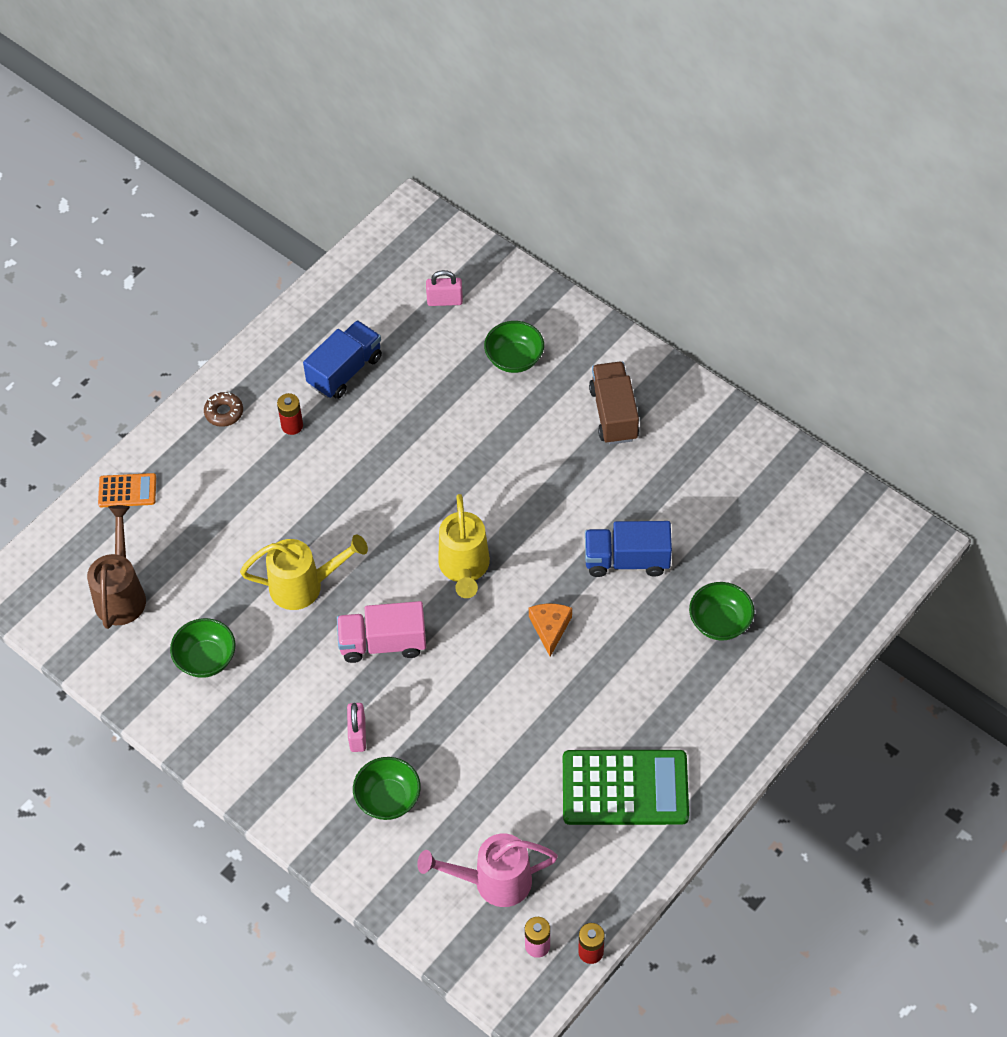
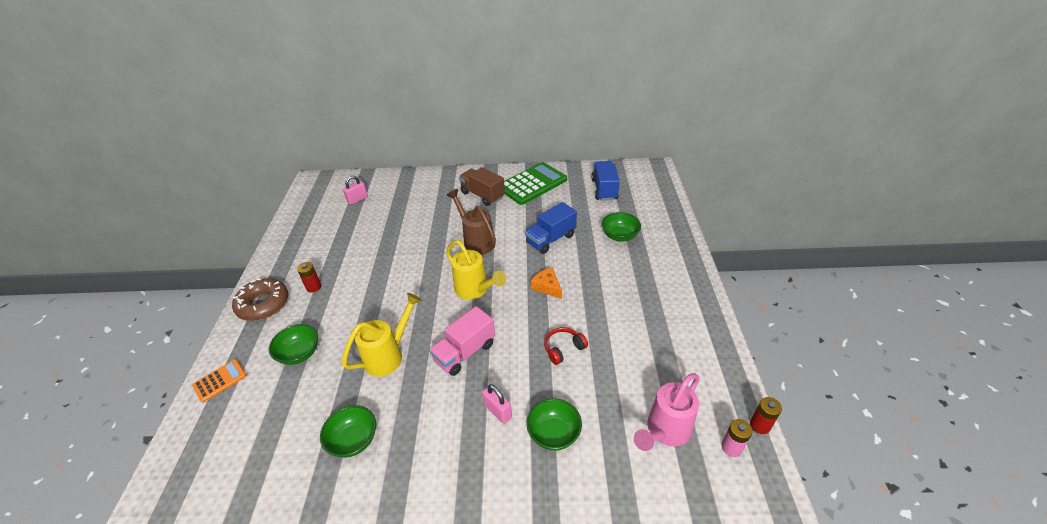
camera: 40 degrees left, 15 degrees down
brown watering can [87,505,146,629] -> brown watering can moved to [447,189,496,255]
brown donut [204,392,243,427] -> brown donut [232,278,288,321], size x1.89
blue truck [303,320,382,399] -> blue truck moved to [591,161,620,201]
green bowl [484,321,544,373] -> green bowl moved to [269,324,318,365]
green calculator [563,750,689,825] -> green calculator moved to [504,162,567,205]
none -> red headphones [544,327,588,365]

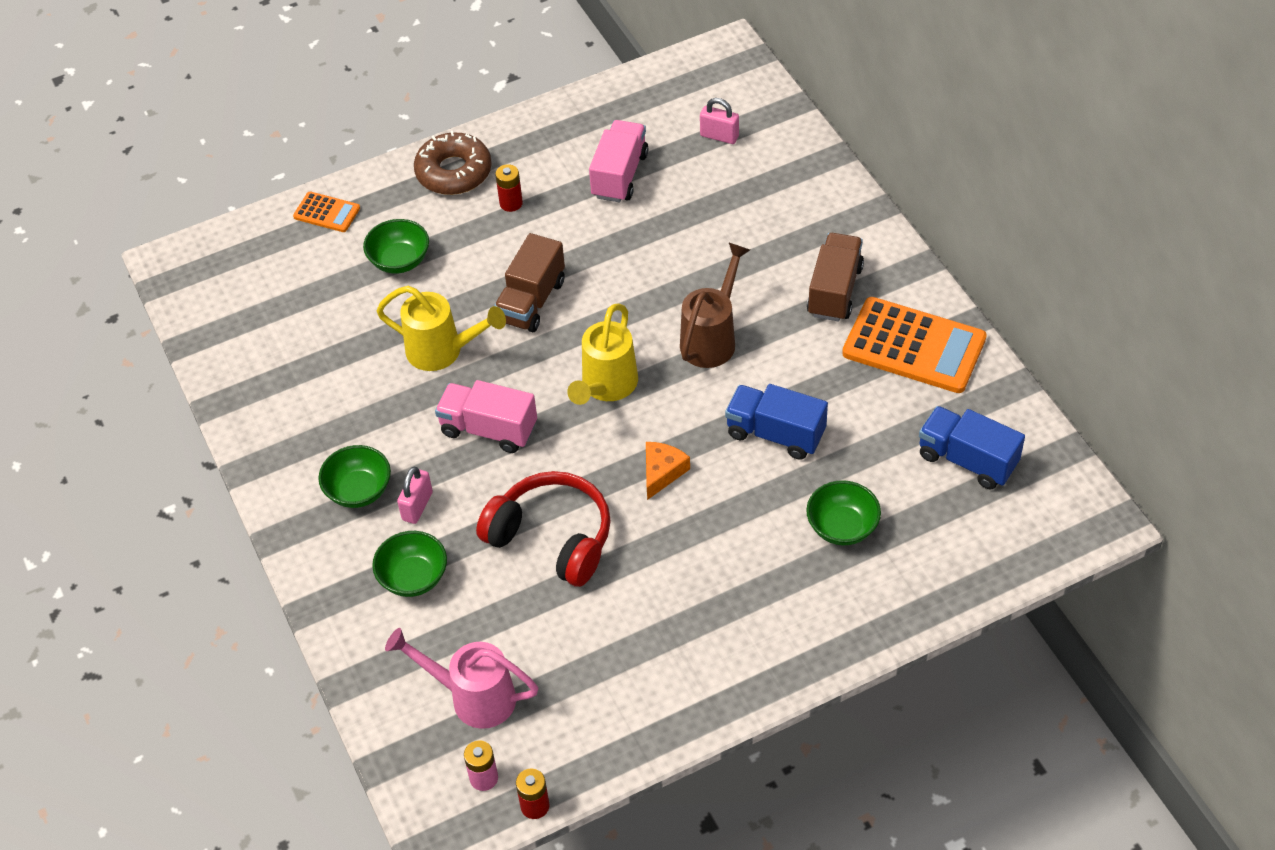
camera: 65 degrees right, 10 degrees up
green bowl [320,405,376,458] -> green bowl moved to [318,445,391,508]
green calculator [504,162,567,205] -> orange calculator [842,297,987,393]
red headphones [544,327,588,365] -> red headphones [476,471,611,587], size x1.98
blue truck [591,161,620,201] -> blue truck turned 120 degrees counterclockwise [919,406,1025,489]
none -> brown truck [494,233,565,332]
none -> pink truck [589,120,649,202]

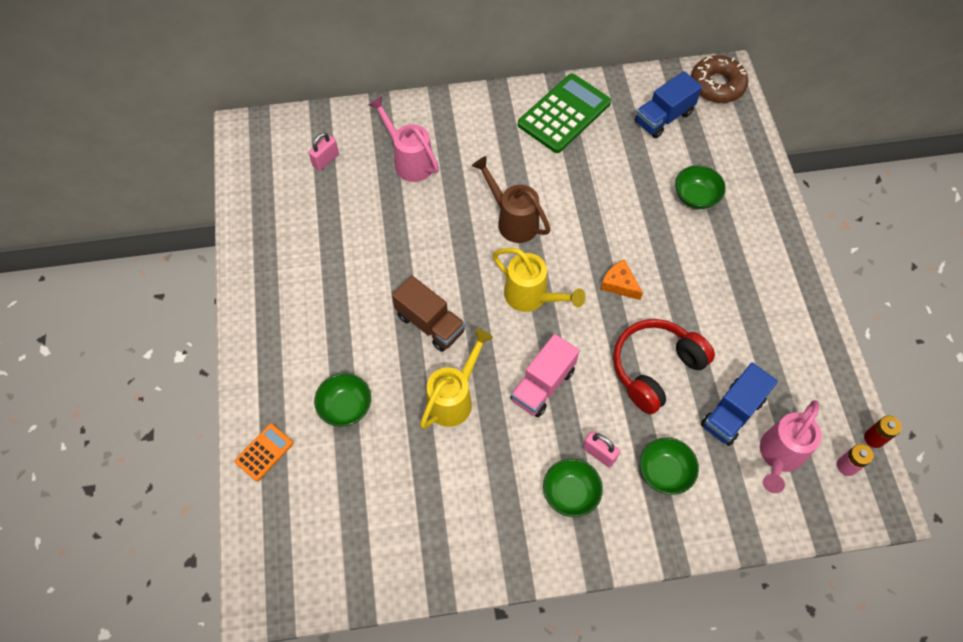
camera: 75 degrees left, 10 degrees up
brown donut [414,131,492,195] -> brown donut moved to [691,55,748,103]
red battery [495,164,523,212] -> none
pink truck [589,120,649,202] -> none
blue truck [725,384,828,460] -> blue truck moved to [701,363,778,446]
brown truck [807,233,864,321] -> none
orange calculator [842,297,987,393] -> green calculator [518,74,611,153]
none -> pink watering can [368,96,439,182]

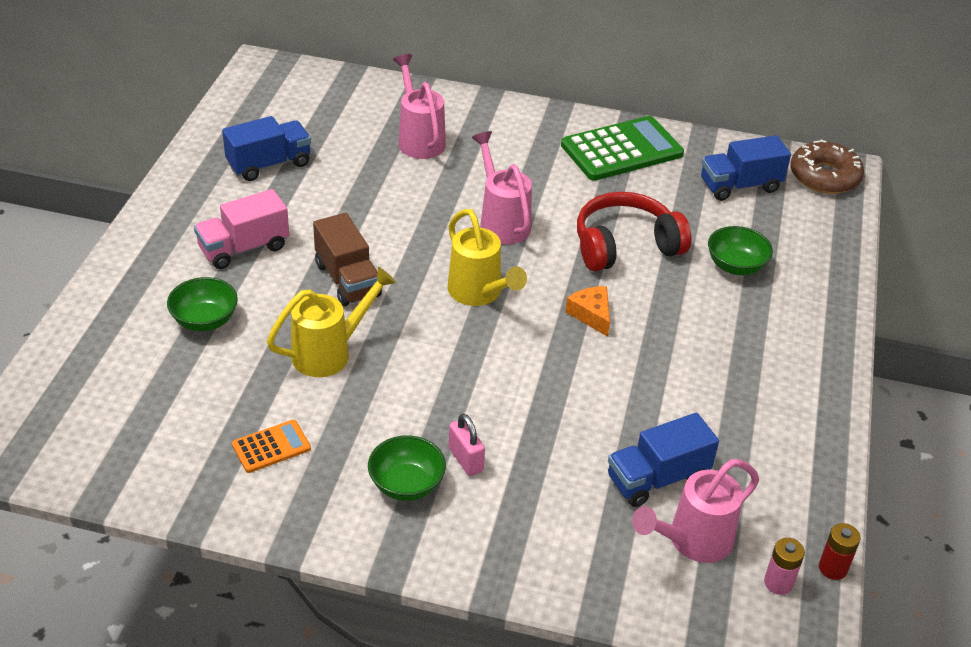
camera: 20 degrees right, 20 degrees down
orange calculator [234,424,293,481] -> orange calculator moved to [232,420,311,473]
pink padlock [309,132,339,171] -> none
brown watering can [472,156,551,243] -> pink watering can [472,131,532,244]
pink truck [510,334,579,417] -> pink truck moved to [194,189,289,269]
red headphones [613,319,715,414] -> red headphones moved to [577,192,691,271]
green bowl [640,437,699,495] -> none
none -> blue truck [222,116,311,181]

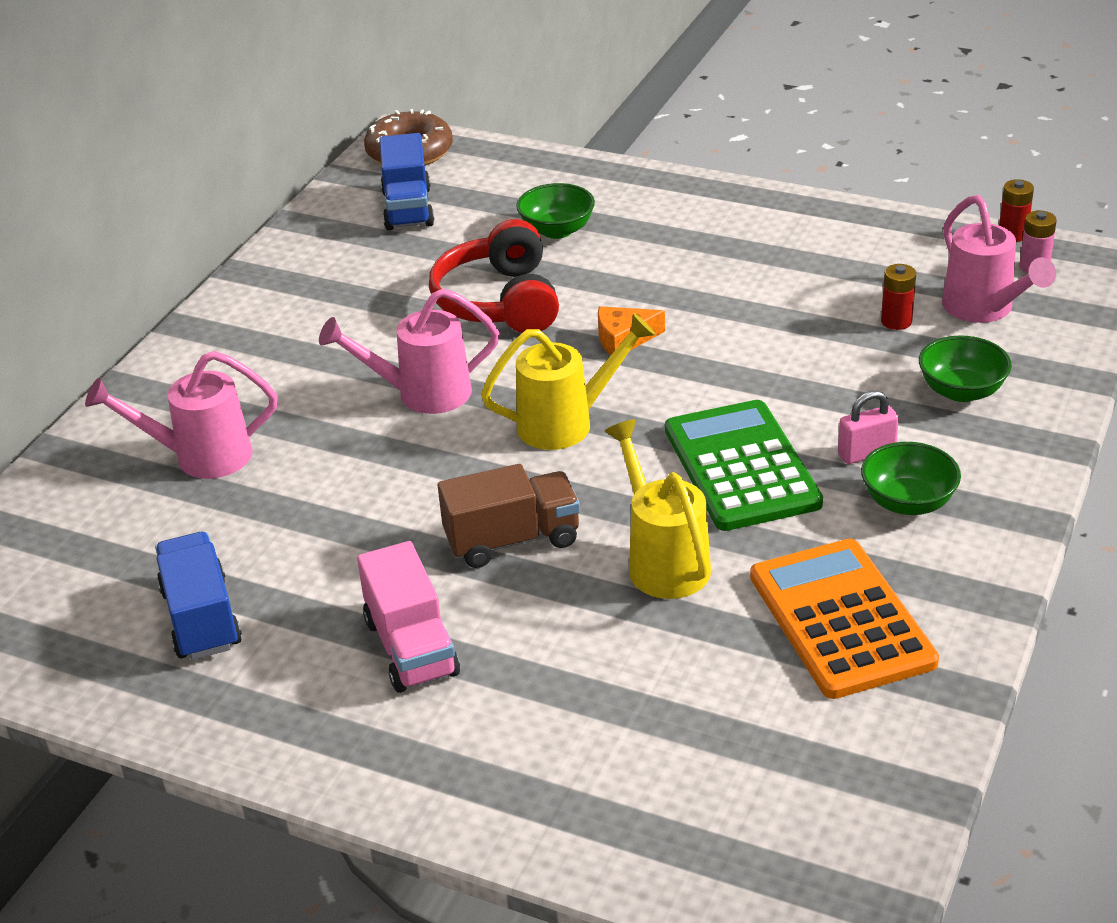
camera: 75 degrees left, 5 degrees down
green bowl [167,277,238,331] -> green bowl moved to [919,335,1012,402]
orange calculator [232,420,311,473] -> orange calculator [750,539,939,699], size x2.02
green calculator [561,116,684,181] -> green calculator moved to [665,400,823,531]
blue truck [608,413,719,507] -> red battery [881,264,916,330]

